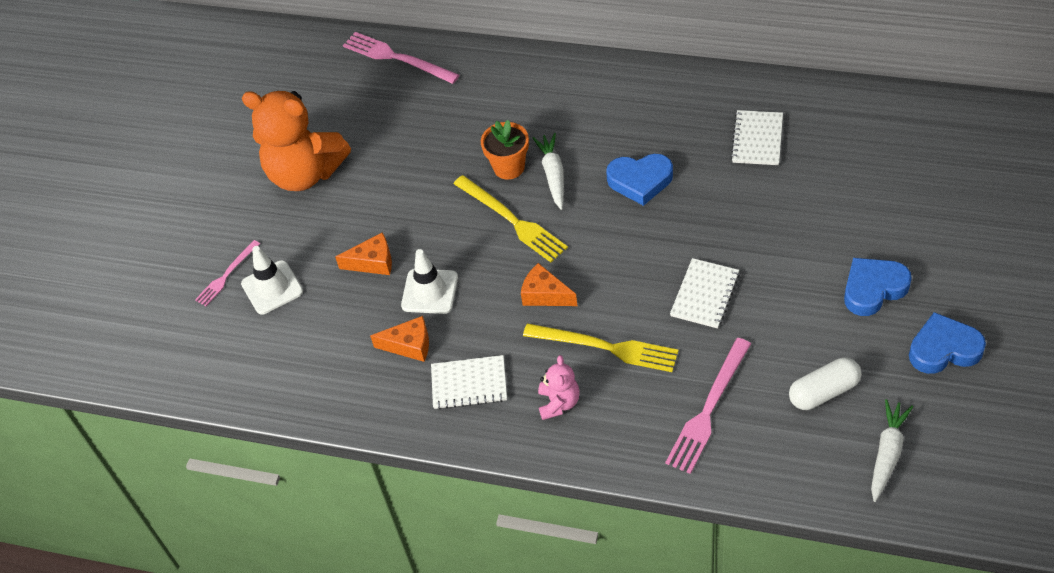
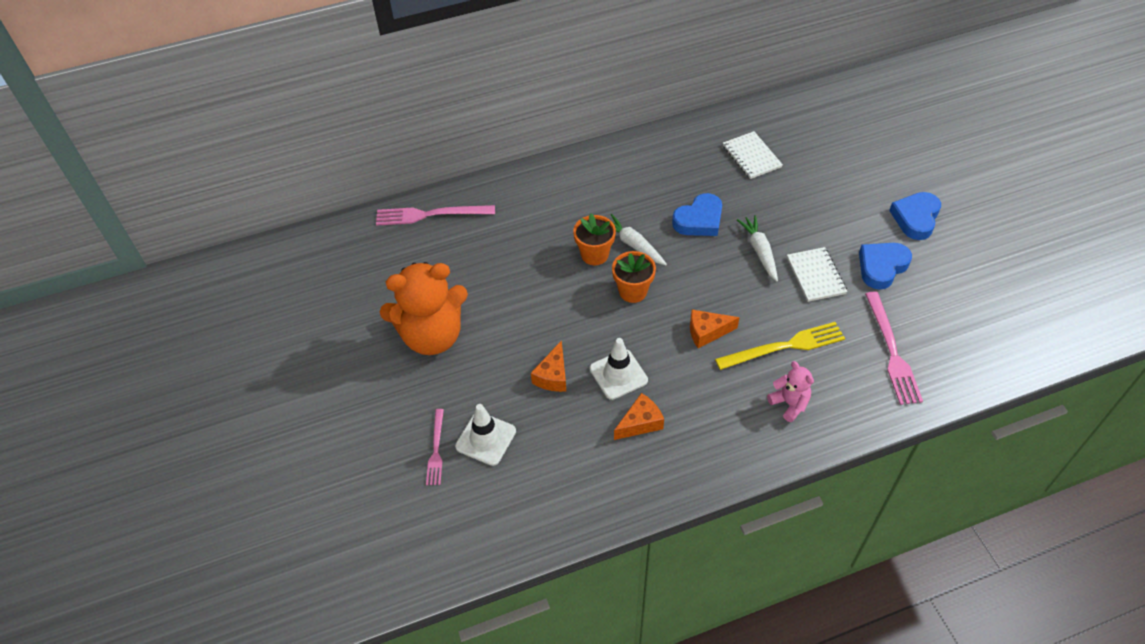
camera: 40 degrees left, 0 degrees up
orange cheese [335,233,392,275] -> orange cheese turned 150 degrees clockwise [531,340,566,392]
white notebook [431,355,507,409] -> none
yellow fork [453,175,568,262] -> orange flower pot [612,251,656,303]
white capsule [789,357,861,410] -> none
white carrot [871,399,913,502] -> white carrot moved to [737,215,778,282]
blue heart [909,312,986,374] -> blue heart moved to [859,243,912,290]

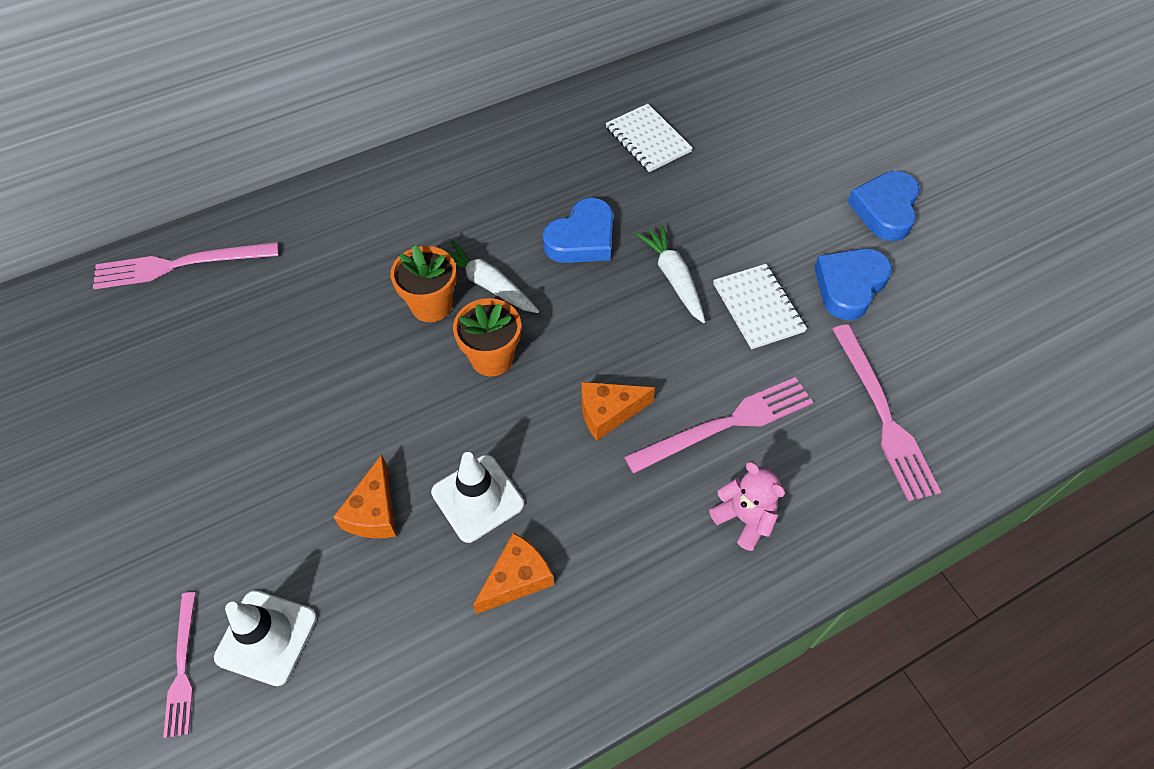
camera: 10 degrees left, 5 degrees up
orange teddy bear [380,262,468,355] -> none
yellow fork [715,322,845,370] -> pink fork [624,377,813,474]

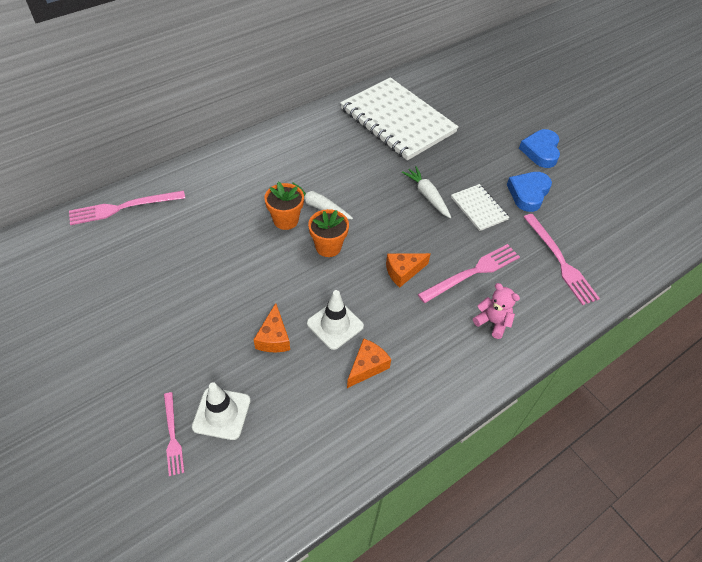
camera: 10 degrees left, 5 degrees down
blue heart [543,198,613,263] -> none
white notebook [606,104,693,172] -> white notebook [340,77,459,161], size x2.19

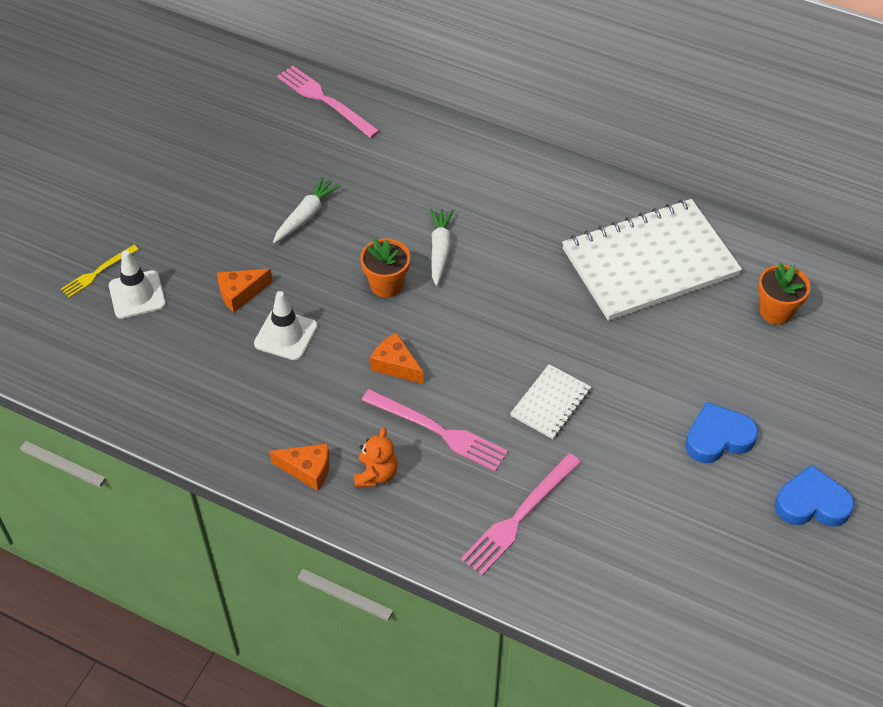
camera: 65 degrees right, 0 degrees up
pink fork [164,392,184,476] -> yellow fork [61,245,139,298]
orange flower pot [264,181,304,230] -> orange flower pot moved to [758,262,810,325]
white notebook [340,77,459,161] -> white notebook turned 45 degrees clockwise [562,199,742,321]
orange cheese [347,338,391,388] -> orange cheese moved to [269,443,330,491]
white carrot [402,166,451,218] -> white carrot moved to [273,176,341,243]
pink teddy bear [473,283,520,339] -> orange teddy bear [354,428,398,487]
blue heart [507,172,552,212] -> blue heart moved to [775,464,854,527]

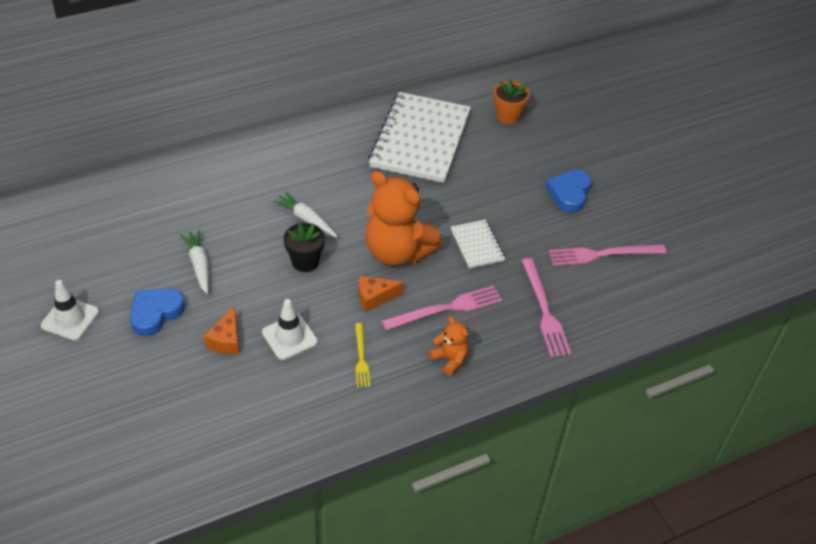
camera: 55 degrees left, 5 degrees down
yellow fork [61,245,139,298] -> yellow fork moved to [355,323,370,388]
white traffic cone [109,250,166,319] -> white traffic cone moved to [41,280,99,341]
orange cheese [269,443,330,491] -> none
pink fork [277,66,380,138] -> pink fork moved to [548,244,666,266]
orange flower pot [360,239,410,298] -> black flower pot [283,223,325,272]
blue heart [775,464,854,527] -> blue heart moved to [130,288,185,336]
none -> orange teddy bear [365,171,442,266]

